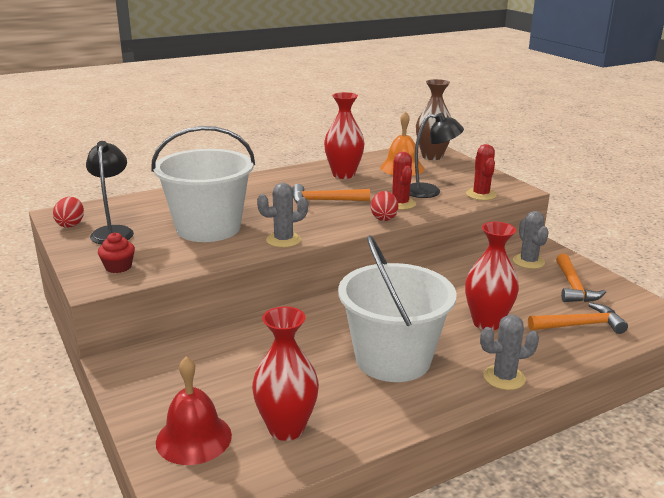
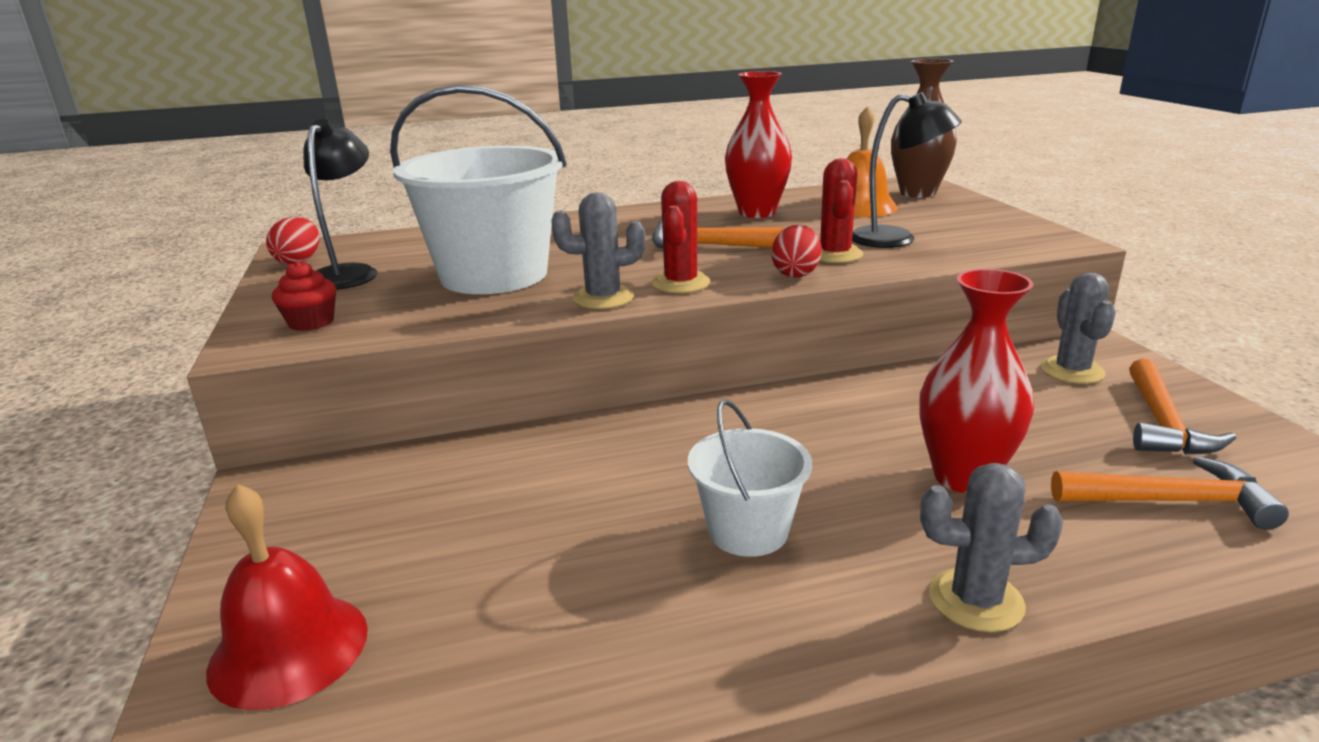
camera: 15 degrees right, 0 degrees up
red vase [252,306,319,441] -> none
white bucket [338,235,457,382] -> white bucket [688,400,813,557], size x0.53
red cactus [466,144,497,200] -> red cactus moved to [652,181,710,293]

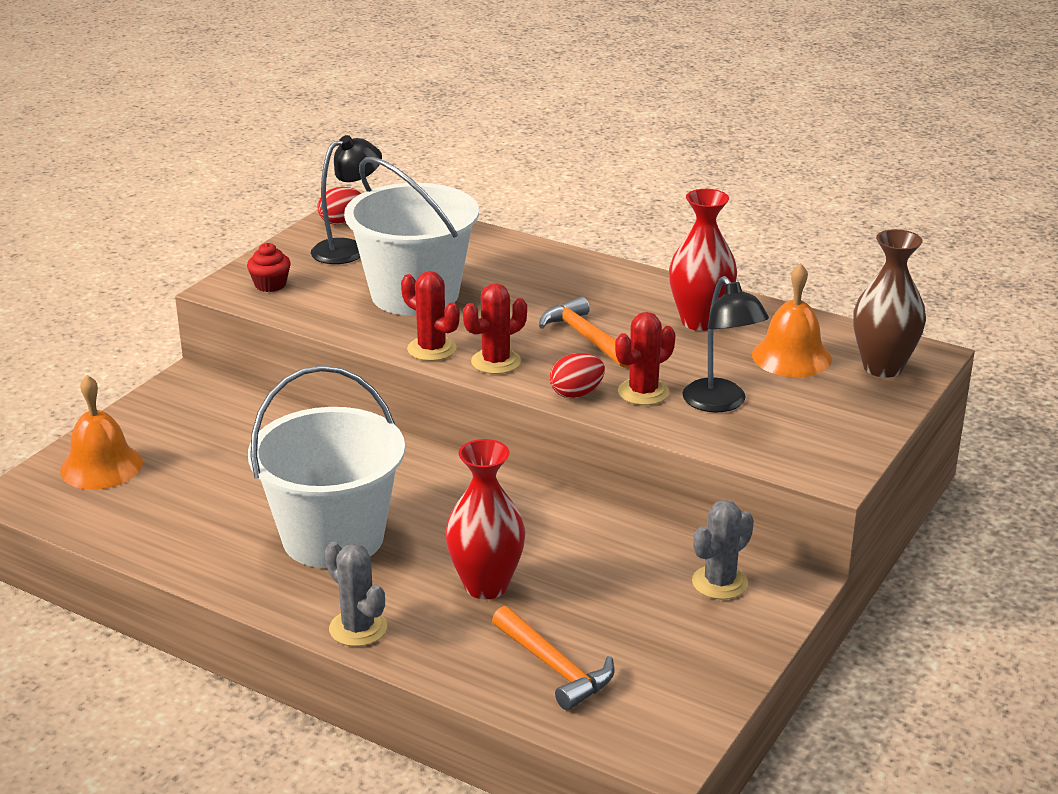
camera: 45 degrees right, 5 degrees up
red bell [206,483,368,710] -> orange bell [60,375,143,490]
grey cactus [551,192,645,309] -> red cactus [401,271,460,361]
white bucket [688,400,813,557] -> white bucket [248,365,405,568], size x1.89
orange hammer [1129,358,1236,455] -> none

